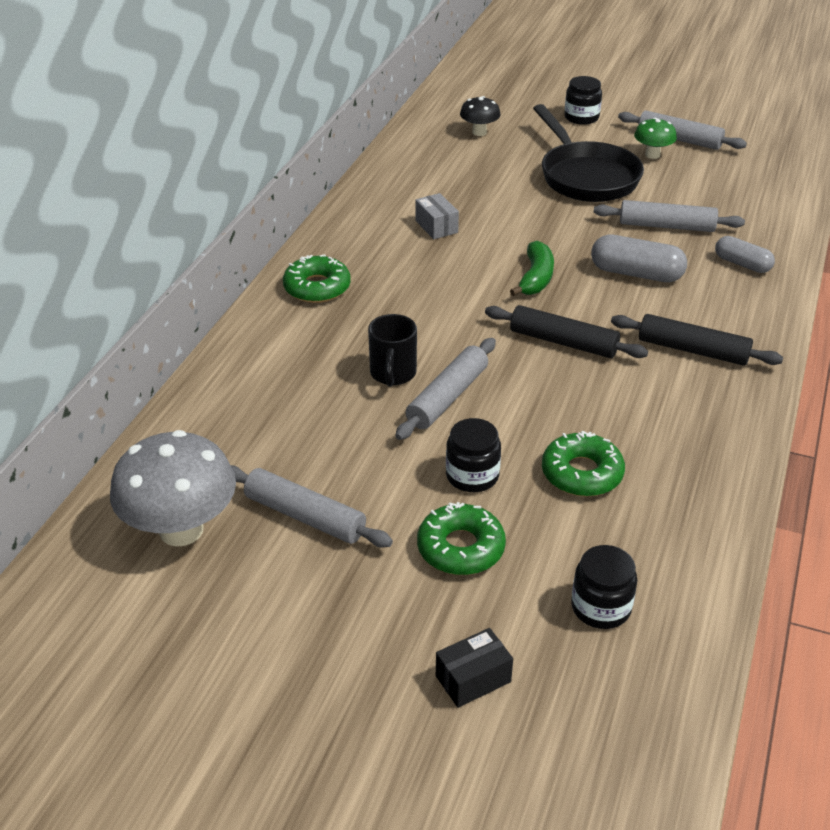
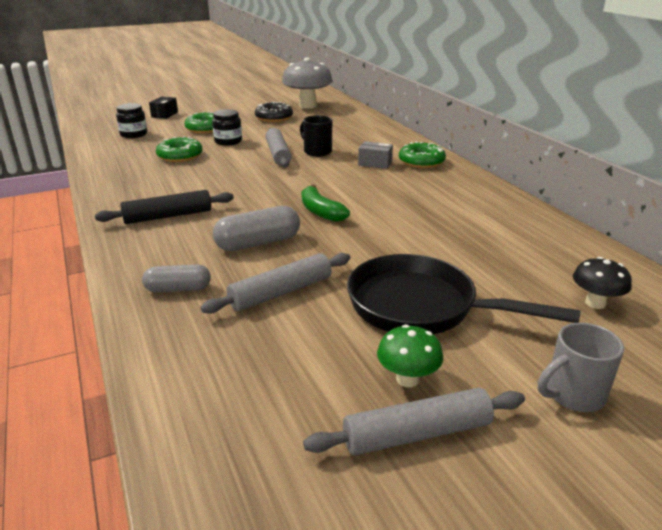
camera: 135 degrees right, 10 degrees down
grey rolling pin [231,465,393,548] -> black donut [255,102,293,122]
grey box [415,193,459,239] -> grey box moved to [358,141,393,169]
black rolling pin [485,305,648,358] -> none
black jar [564,76,602,125] -> grey mug [538,322,624,412]

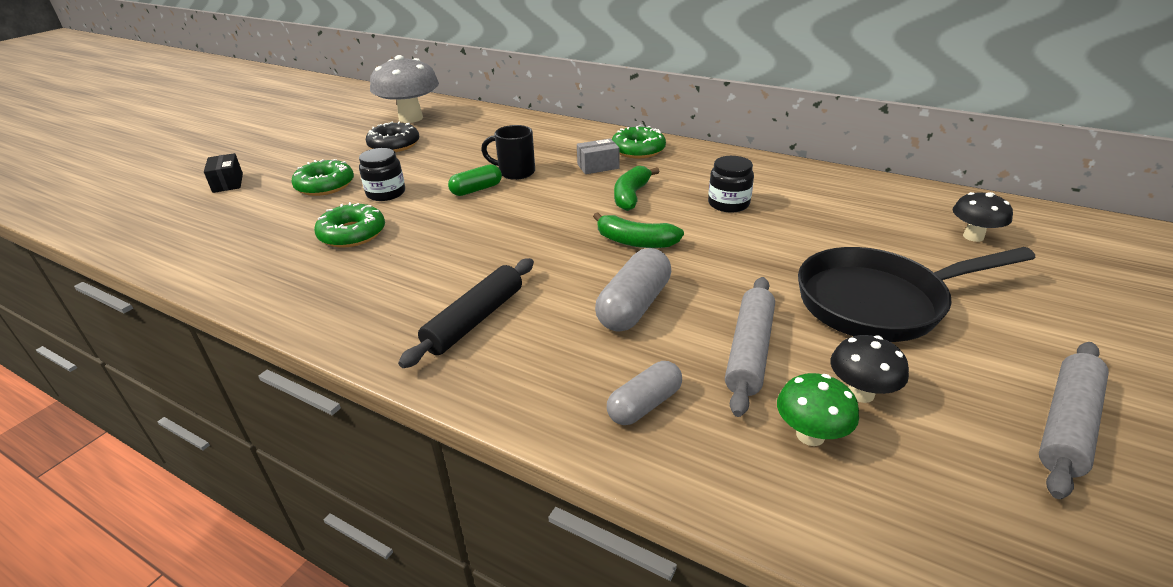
camera: 35 degrees left, 5 degrees up
black jar [116,103,147,138] -> black jar moved to [708,156,754,213]
grey rolling pin [266,128,292,168] -> green capsule [448,164,502,196]
green mushroom [377,325,443,387] -> green mushroom moved to [777,373,859,446]
grey mug [538,322,624,412] -> none
none -> green banana [614,166,660,211]
none -> black mushroom [830,335,909,403]

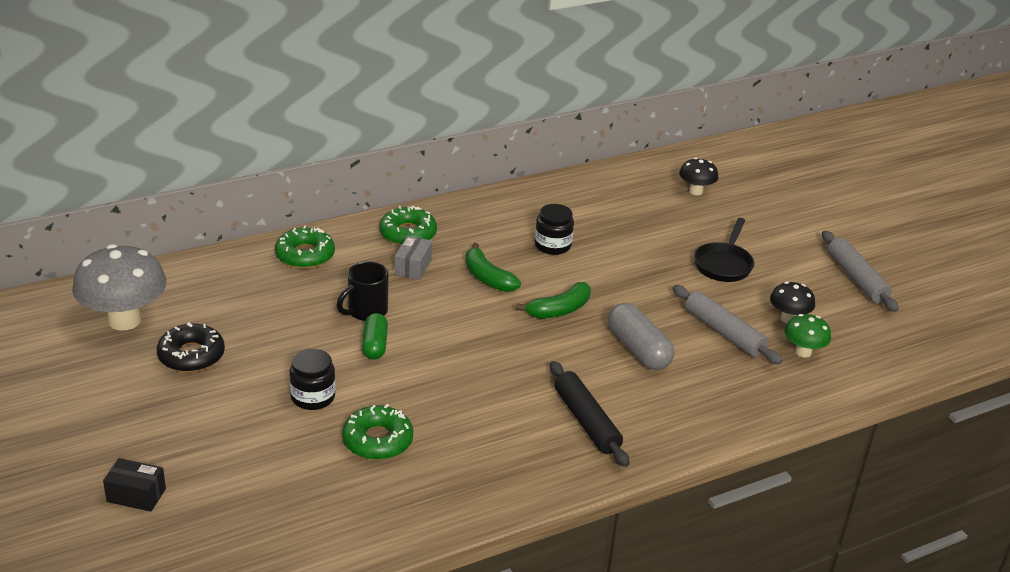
camera: 60 degrees left, 0 degrees up
green donut [291,159,354,196] -> green donut moved to [275,225,335,269]
grey capsule [607,361,682,425] -> none
black pan [798,247,1035,342] -> black pan [694,218,754,282], size x0.61

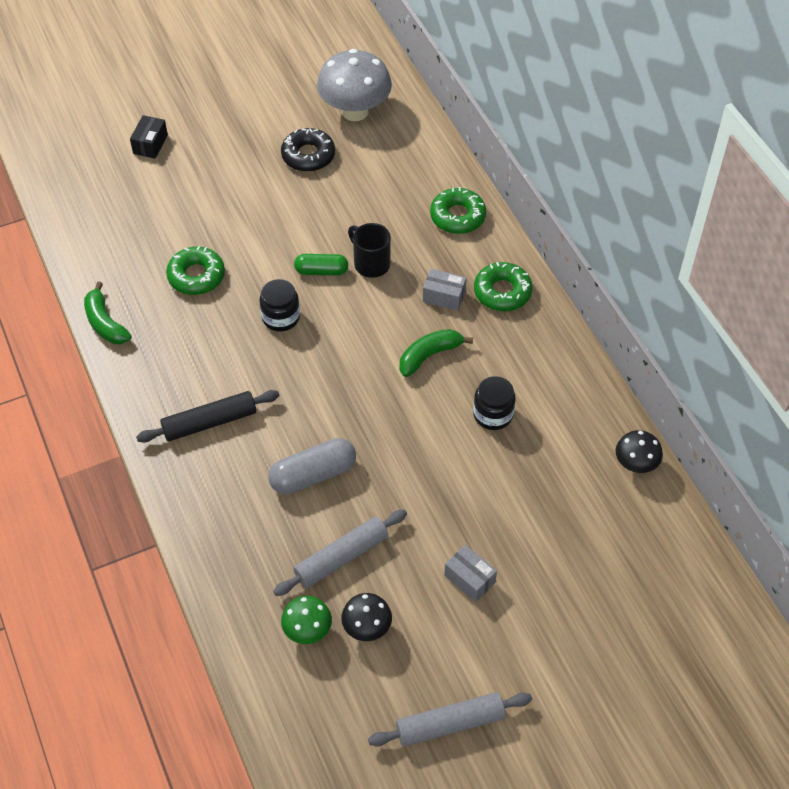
camera: 95 degrees right, 20 degrees up
black jar [289,349,335,410] -> black jar moved to [260,279,300,332]
green banana [516,282,591,319] -> green banana moved to [84,281,132,344]
black mushroom [679,158,718,195] -> black mushroom moved to [616,430,663,473]
black pan [694,218,754,282] -> grey box [444,545,497,602]

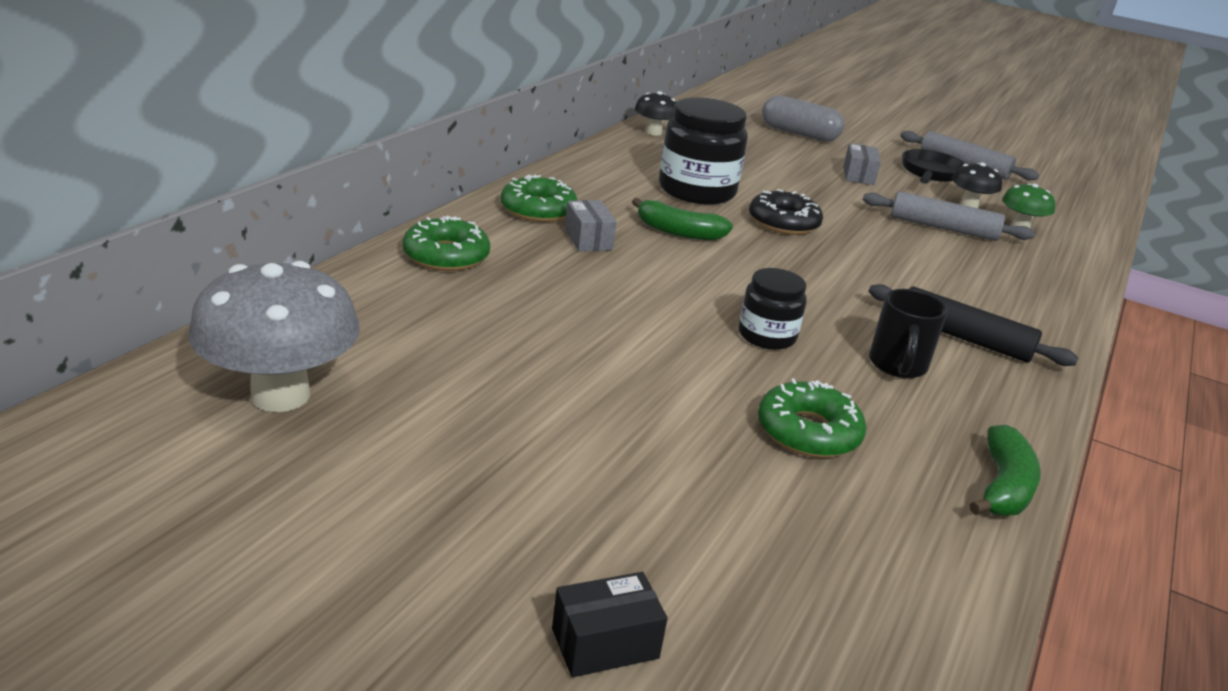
camera: 130 degrees left, 25 degrees down
grey capsule [268,438,356,495] -> grey capsule moved to [762,95,844,142]
black donut [281,128,335,172] -> black donut moved to [749,189,823,235]
green capsule [294,254,348,276] -> none
black mug [348,223,391,278] -> black mug moved to [869,289,948,379]
black jar [473,376,516,430] -> black jar [659,98,748,204], size x1.75
none -> black pan [902,149,965,184]

